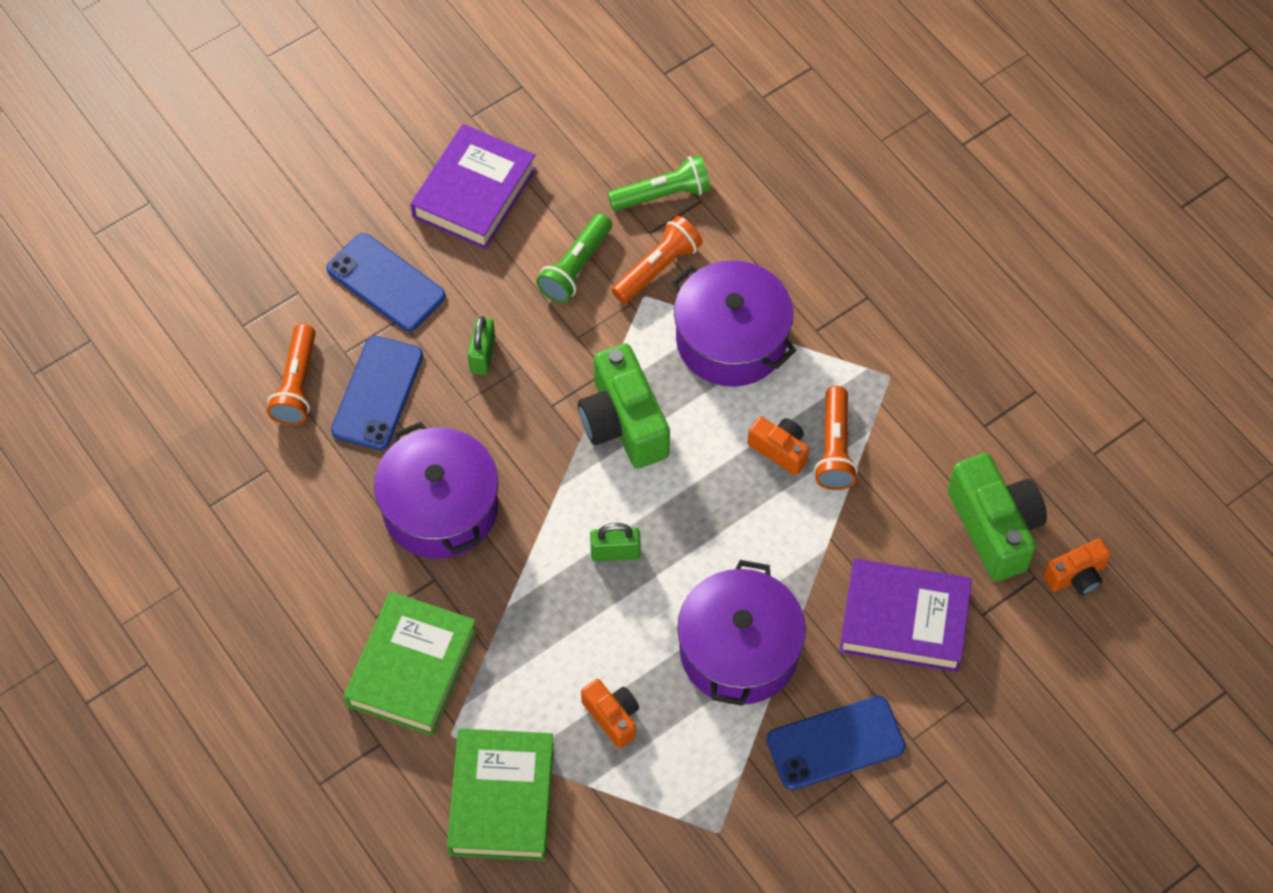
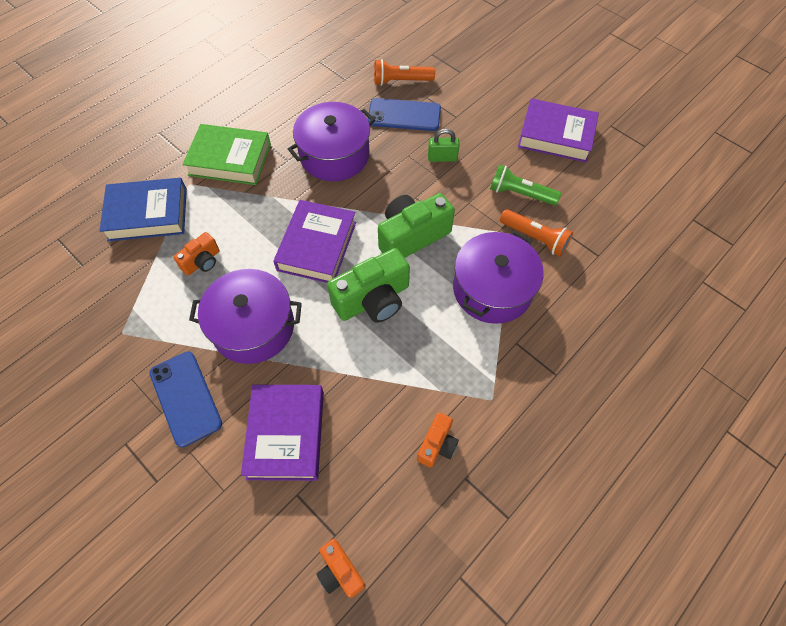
camera: 80 degrees right, 0 degrees up
blue phone [326,233,446,331] -> none
green book [447,729,554,861] -> blue book [100,178,187,241]
green padlock [590,523,640,562] -> purple book [273,200,356,283]
green flashlight [608,155,711,211] -> none
orange camera [748,417,809,475] -> orange camera moved to [417,413,459,468]
orange flashlight [814,386,858,490] -> none
green camera [948,453,1047,582] -> green camera moved to [327,248,410,323]

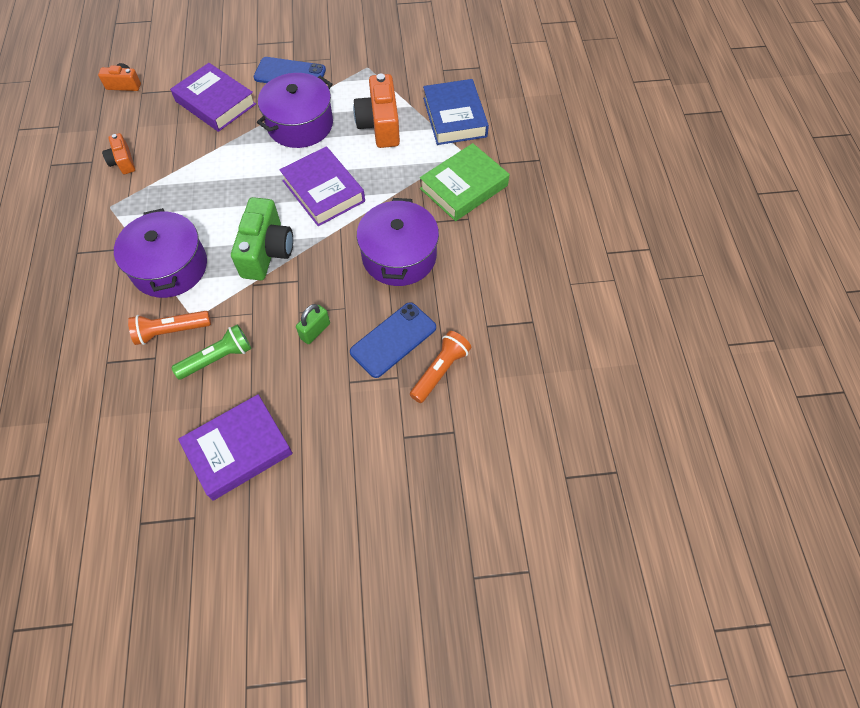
camera: 130 degrees right, 0 degrees up
blue book [100,178,187,241] -> blue book turned 45 degrees counterclockwise [423,79,489,145]
orange camera [173,232,220,276] -> orange camera [353,74,400,148], size x1.83
green camera [327,248,410,323] -> none

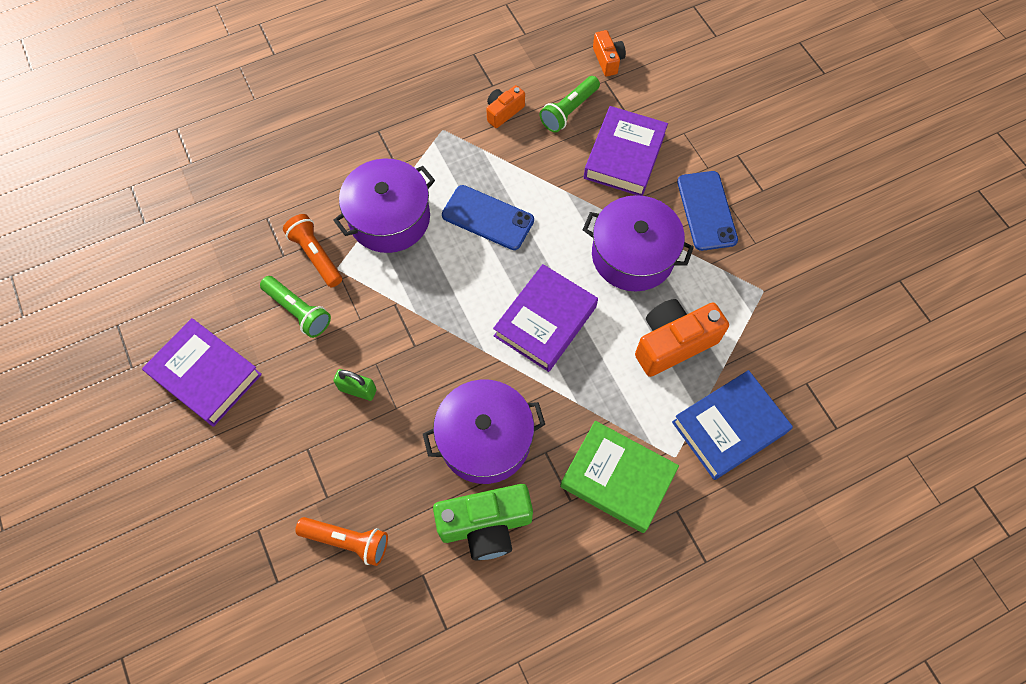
camera: 70 degrees right, 5 degrees up
green camera [231,197,293,280] -> green camera moved to [433,484,533,561]
blue phone [350,302,436,378] -> blue phone moved to [442,185,534,250]
none -> green flashlight [540,76,600,133]

